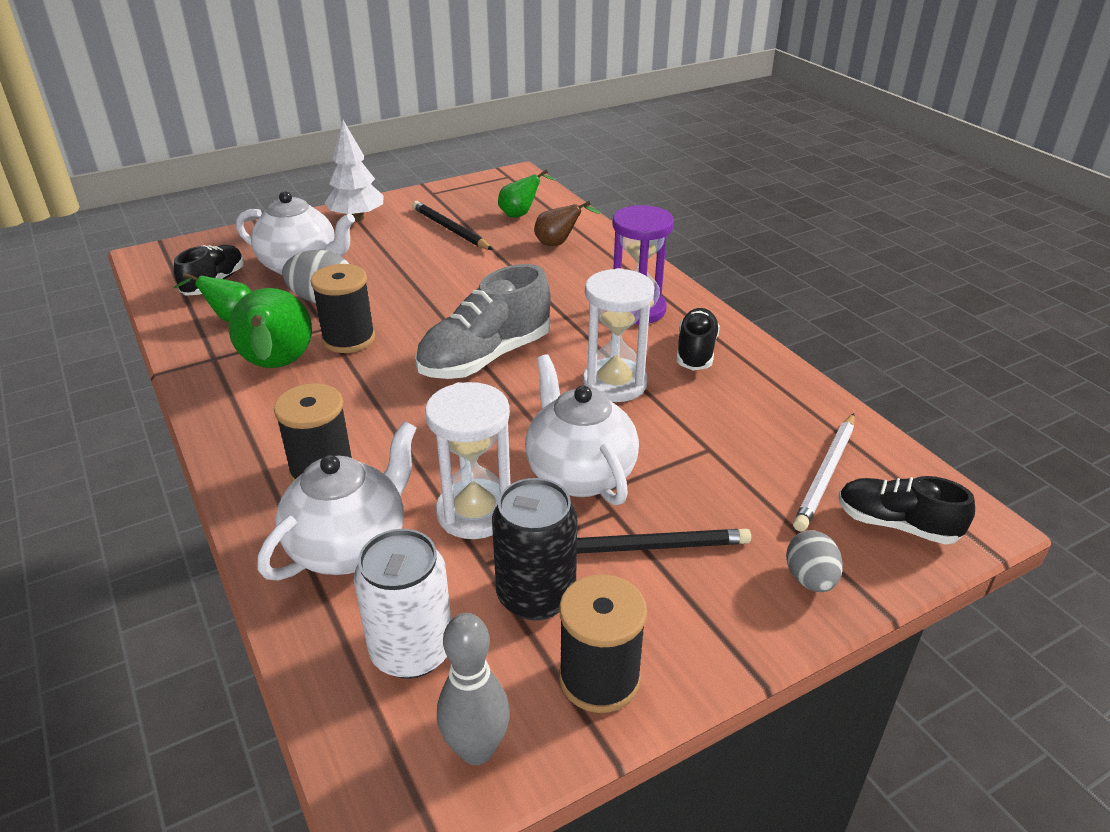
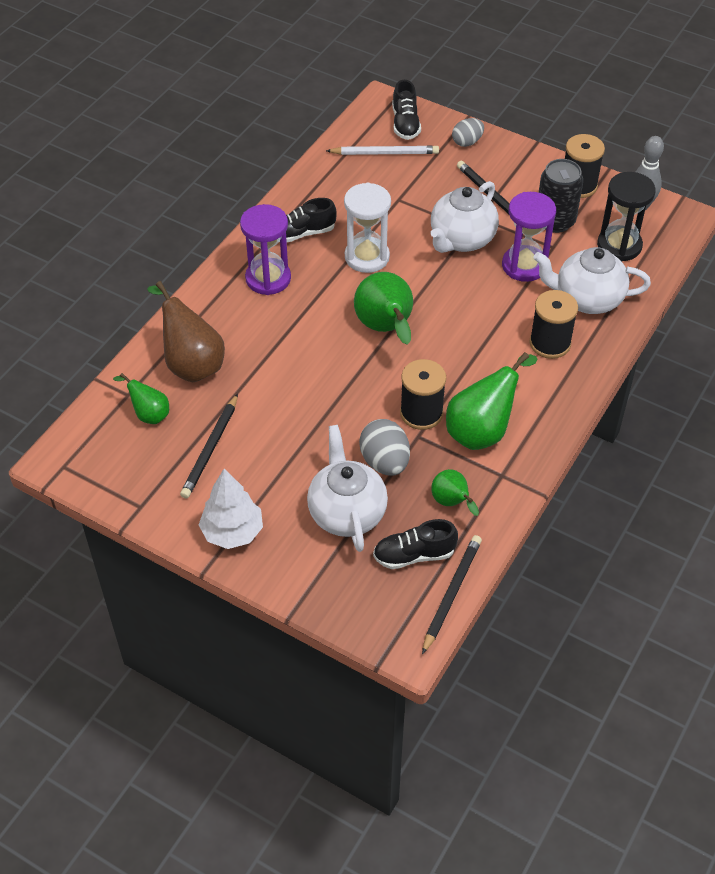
camera: 120 degrees left, 15 degrees up
white can [354,529,451,679] -> black hourglass [597,172,656,262]
grey shoe [415,264,551,379] -> green pear [354,272,413,345]
white hourglass [425,382,511,539] -> purple hourglass [502,192,556,282]
brown pear [534,201,601,246] -> brown pear [147,281,225,382], size x1.77
none -> black pencil [422,535,482,655]

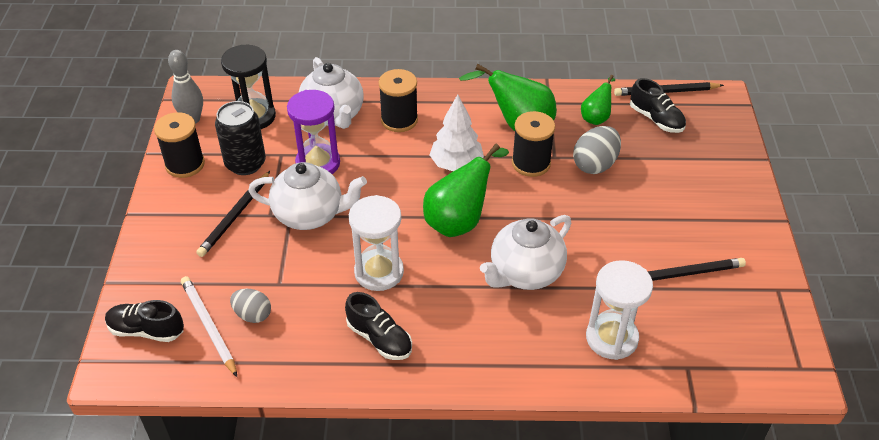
camera: 120 degrees left, 5 degrees down
green pear [113,373,169,424] -> none
brown pear [147,281,225,382] -> white hourglass [586,260,653,360]
white tree [199,469,263,549] -> white tree moved to [430,95,484,171]
purple hourglass [240,204,291,295] -> none
white teapot [307,425,388,552] -> white teapot moved to [480,215,571,290]
black shoe [392,80,421,140] -> black shoe turned 135 degrees counterclockwise [105,300,184,342]
grey egg [452,118,484,147] -> grey egg moved to [230,289,271,323]

